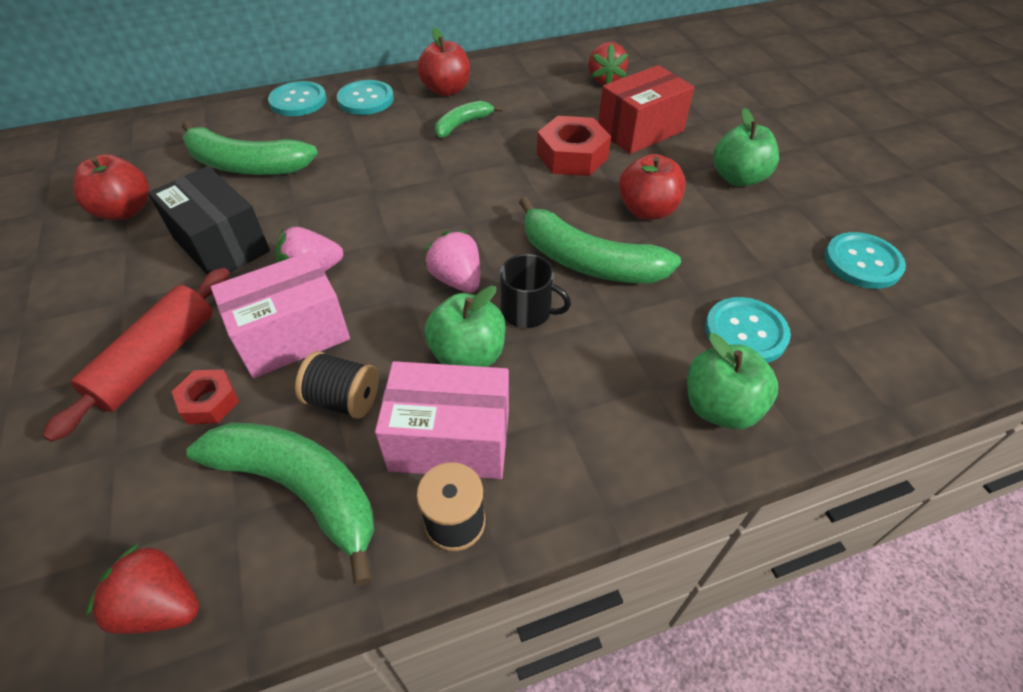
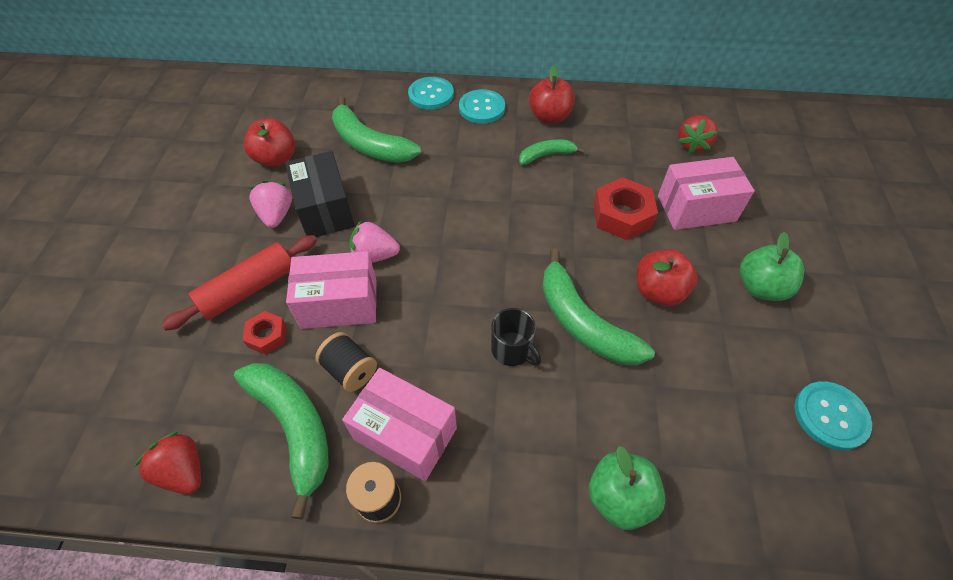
camera: 25 degrees right, 5 degrees up
green apple [424,286,506,367] -> none
pink strawberry [425,231,480,293] -> pink strawberry moved to [249,180,292,228]
red box [598,65,695,154] -> pink box [658,157,755,230]
turquoise button [705,297,791,363] -> none

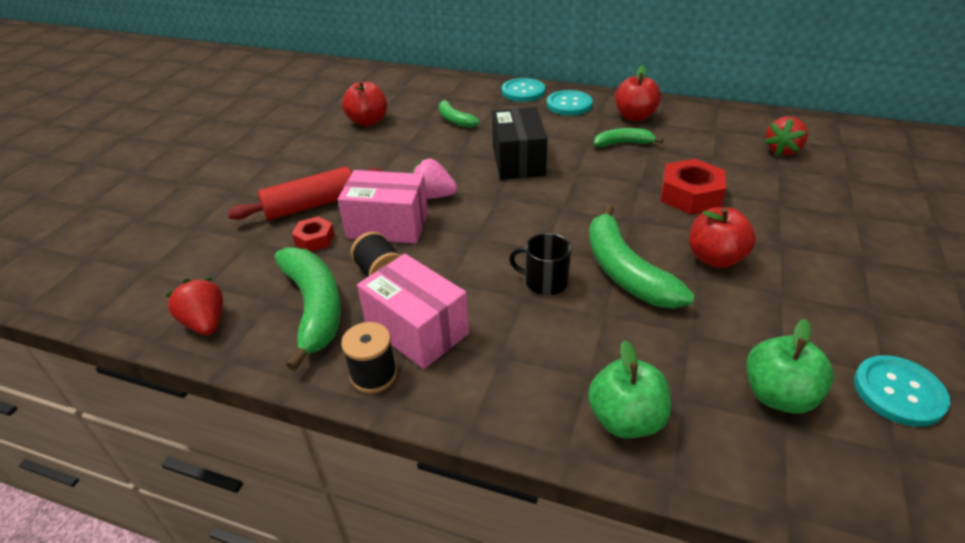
camera: 15 degrees right, 15 degrees down
pink strawberry [249,180,292,228] -> none
black box [285,151,355,237] -> black box moved to [492,107,548,180]
green banana [332,96,421,163] -> green banana [439,98,479,128], size x0.56
black mug [491,308,541,366] -> black mug turned 135 degrees clockwise [509,233,571,295]
pink box [658,157,755,230] -> none
green apple [740,232,804,301] -> green apple moved to [746,319,834,414]

